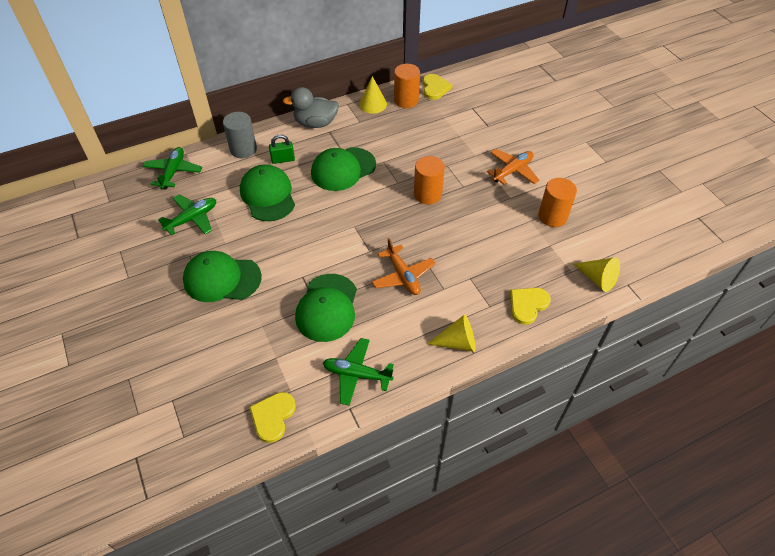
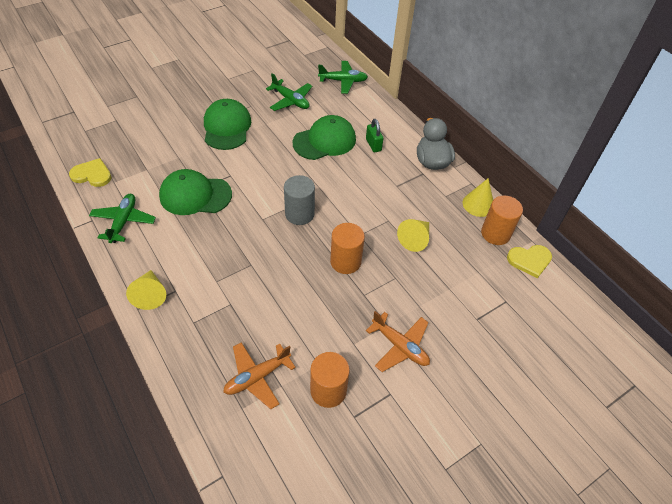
camera: 80 degrees right, 0 degrees up
grey cylinder [223,112,257,158] -> grey cylinder moved to [284,175,315,225]
green cap [311,147,376,191] -> none
orange plane [372,238,436,295] -> orange plane moved to [223,342,296,409]
yellow heart [510,288,551,325] -> none
yellow cone [574,257,620,292] -> yellow cone moved to [397,219,429,252]

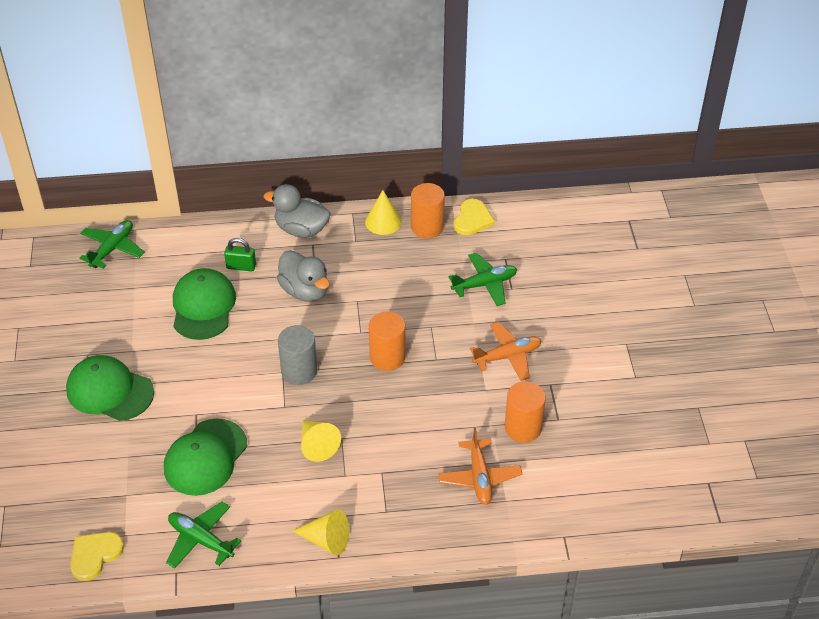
camera: 60 degrees left, 5 degrees down
green plane [266,73,313,111] -> green plane moved to [449,252,517,306]
yellow cone [397,219,429,252] -> yellow cone moved to [301,420,341,462]
none -> grey duck [277,250,330,302]

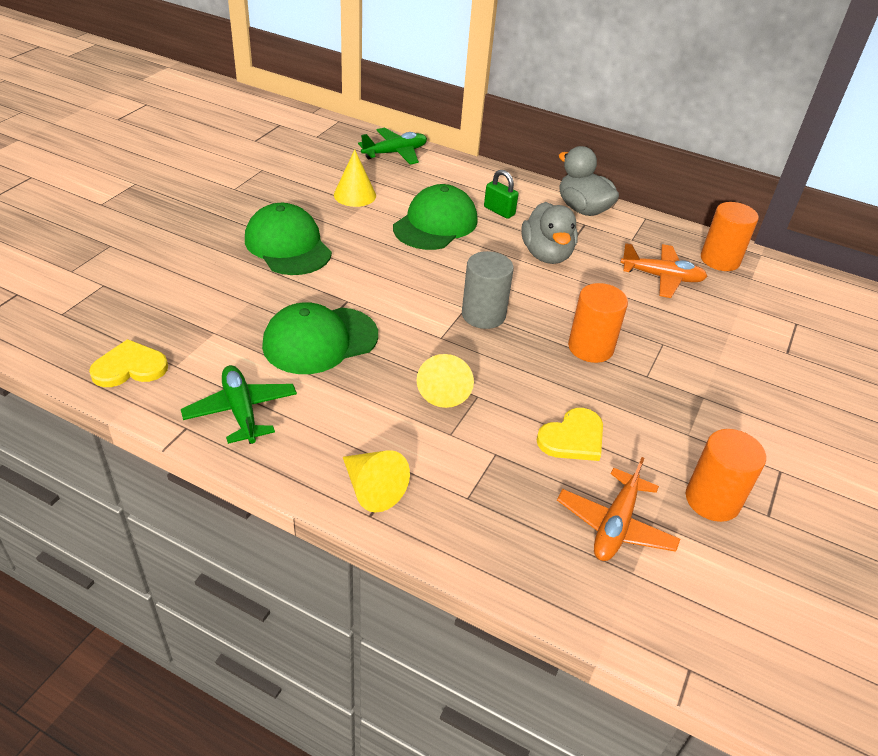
camera: 30 degrees right, 5 degrees down
yellow cone [365,190,402,235] -> yellow cone moved to [334,149,376,207]
green plane [449,252,517,306] -> none
yellow heart [454,199,495,235] -> yellow heart moved to [537,408,603,461]
orange plane [470,322,541,381] -> orange plane moved to [620,243,708,298]

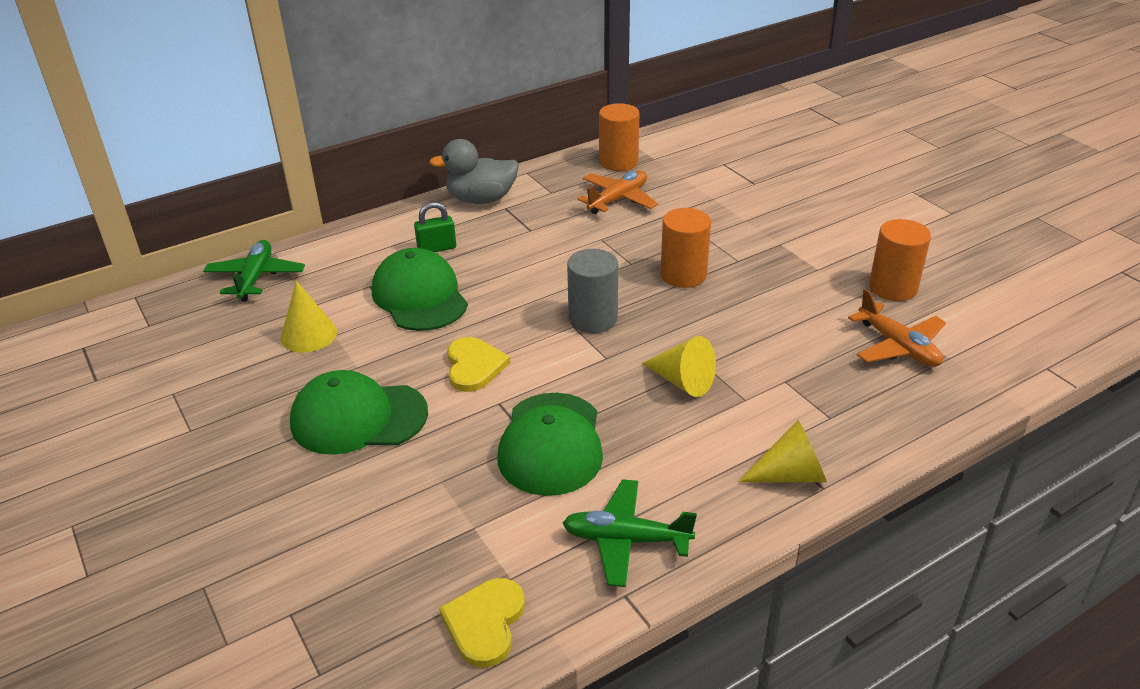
camera: 55 degrees left, 5 degrees down
grey duck [521,202,578,264] -> none
yellow heart [537,408,603,461] -> yellow heart moved to [447,337,511,392]

